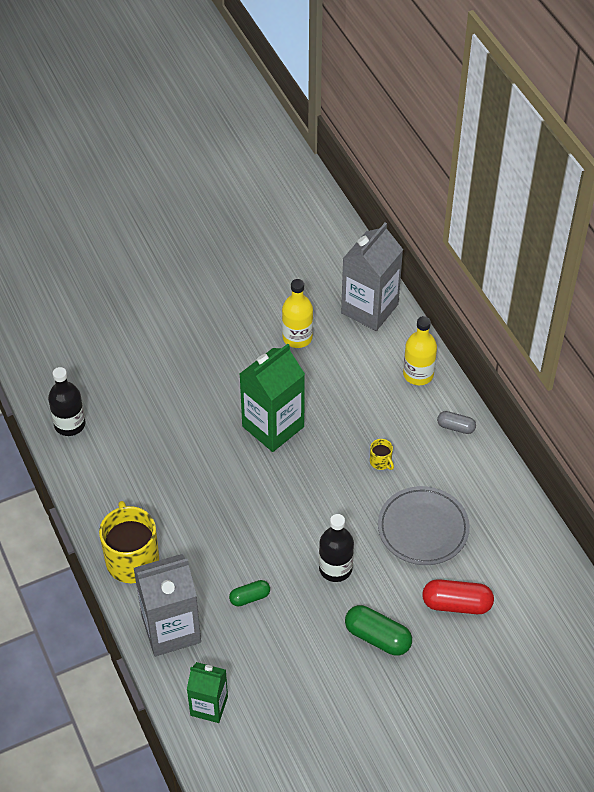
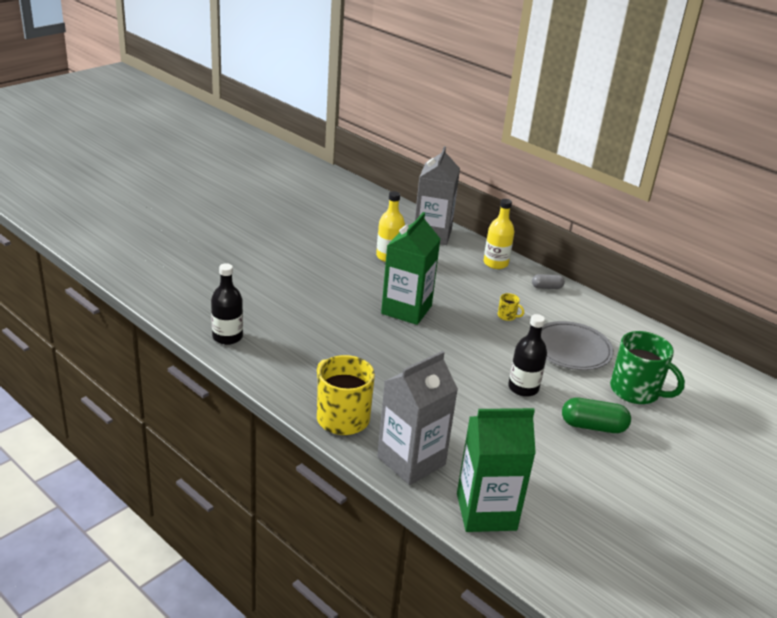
camera: 25 degrees left, 20 degrees down
green carton [187,662,228,723] -> green carton [457,408,536,532], size x1.65
green capsule [229,580,270,607] -> none
red capsule [422,579,494,614] -> green mug [610,331,685,404]

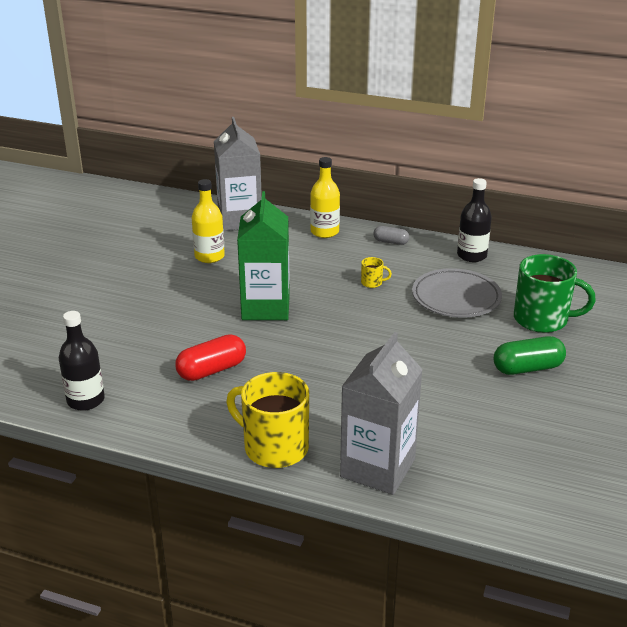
camera: 20 degrees left, 0 degrees up
green carton [457,408,536,532] -> none
black bottle [508,314,547,397] -> black bottle moved to [457,178,492,262]
grey capsule [532,274,565,289] -> grey capsule turned 45 degrees clockwise [373,226,410,245]
none -> red capsule [175,334,246,381]

